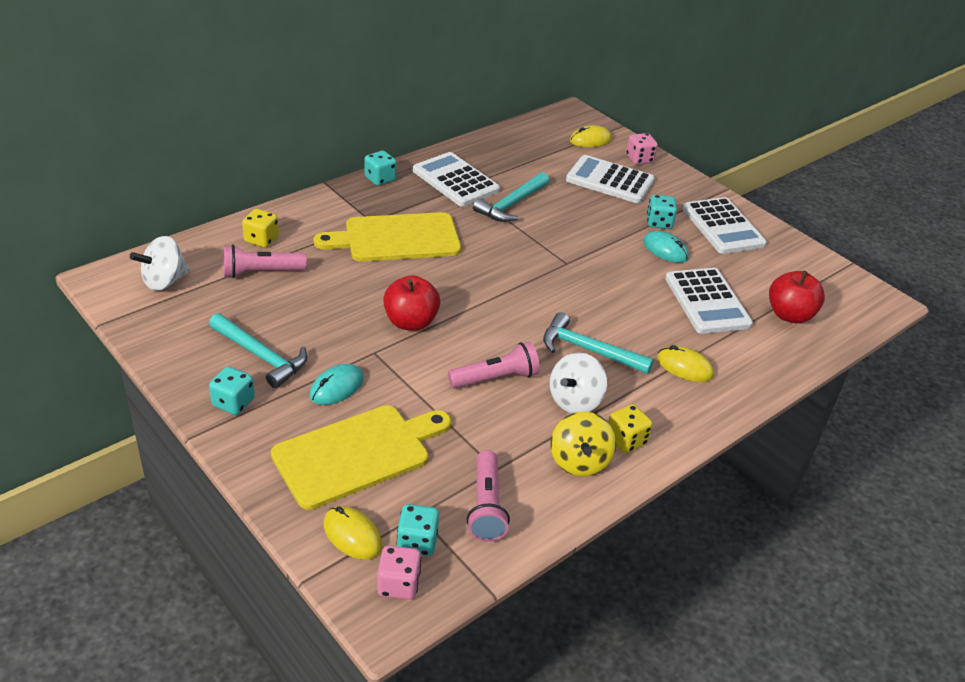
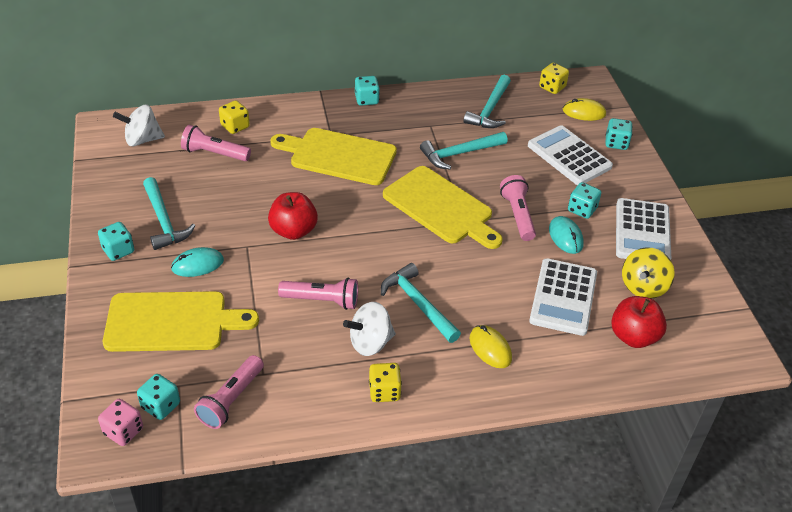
camera: 30 degrees right, 5 degrees up
yellow mouse [324,506,382,560] -> none
white calculator [413,152,500,207] -> none
yellow spinning top [551,412,616,477] -> yellow spinning top moved to [622,247,675,299]
pink dice [626,133,658,164] -> turquoise dice [605,118,633,150]
none -> yellow cutting board [383,166,503,249]
none -> turquoise hammer [463,75,511,128]
none -> pink flashlight [500,175,536,241]
none -> yellow dice [539,63,569,94]

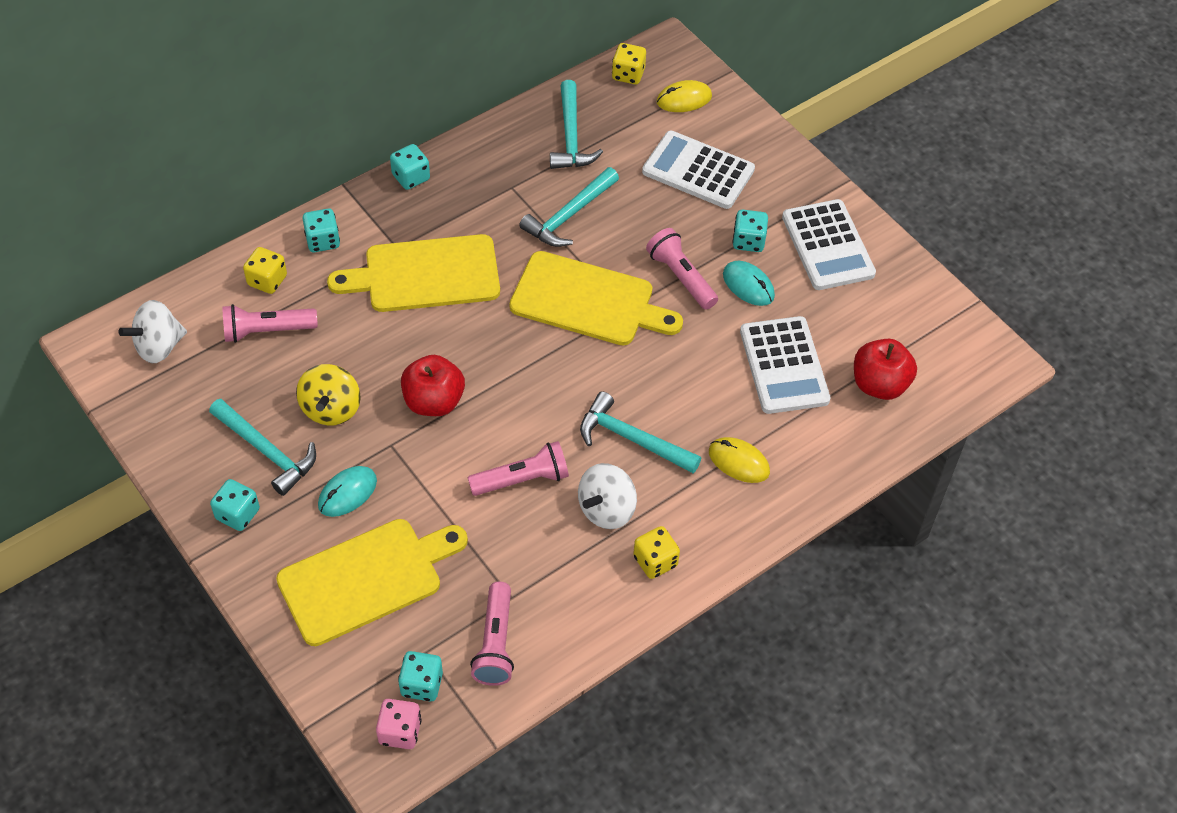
camera: 25 degrees left, 10 degrees up
turquoise dice [605,118,633,150] -> turquoise dice moved to [302,209,340,252]
yellow spinning top [622,247,675,299] -> yellow spinning top moved to [296,364,360,425]

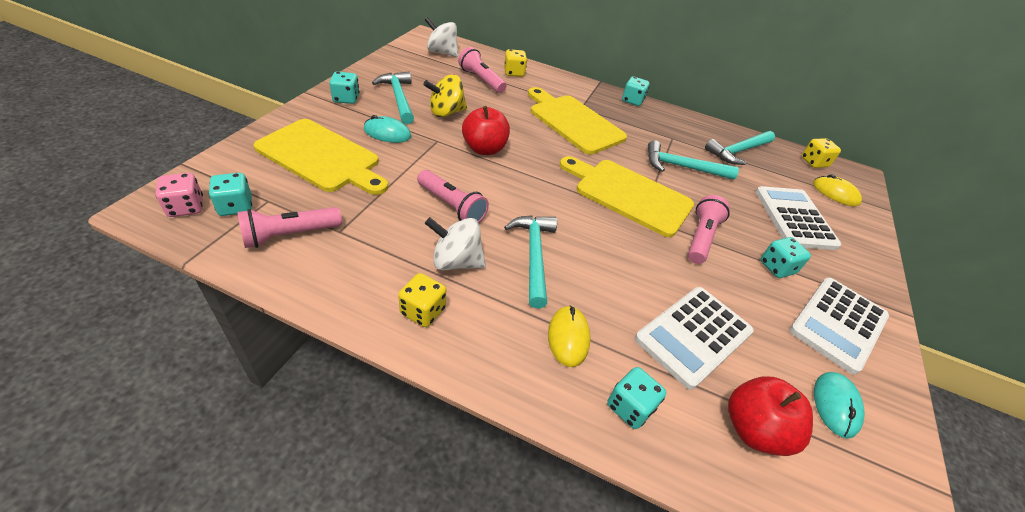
camera: 55 degrees right, 10 degrees down
turquoise hammer [209,399,316,496] -> turquoise hammer turned 150 degrees clockwise [372,71,414,124]
turquoise dice [302,209,340,252] -> turquoise dice moved to [607,367,666,429]
yellow cutting board [509,251,683,346] -> yellow cutting board turned 135 degrees clockwise [560,156,694,237]
turquoise mouse [723,261,775,306] -> turquoise mouse moved to [814,372,865,439]

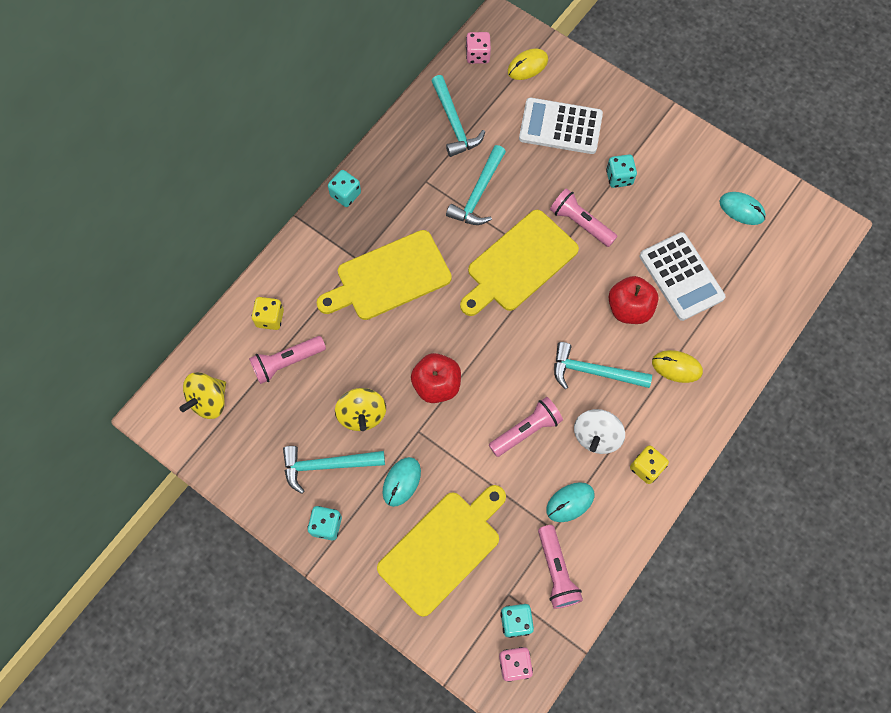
camera: 70 degrees left, 25 degrees up
white spinning top [425,17,458,57] -> yellow spinning top [179,372,226,419]
turquoise dice [607,367,666,429] -> none
red apple [728,376,813,456] -> red apple moved to [608,276,659,324]
white calculator [789,278,889,375] -> none
yellow dice [801,138,841,168] -> pink dice [466,32,491,64]
none -> turquoise mouse [546,482,594,522]

